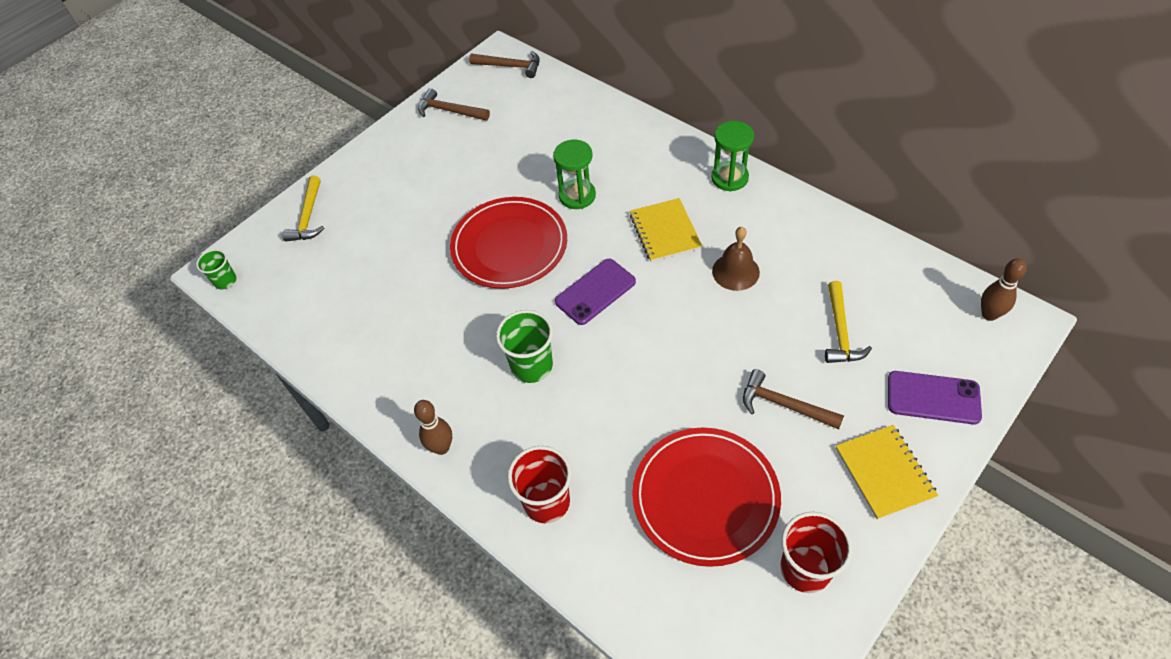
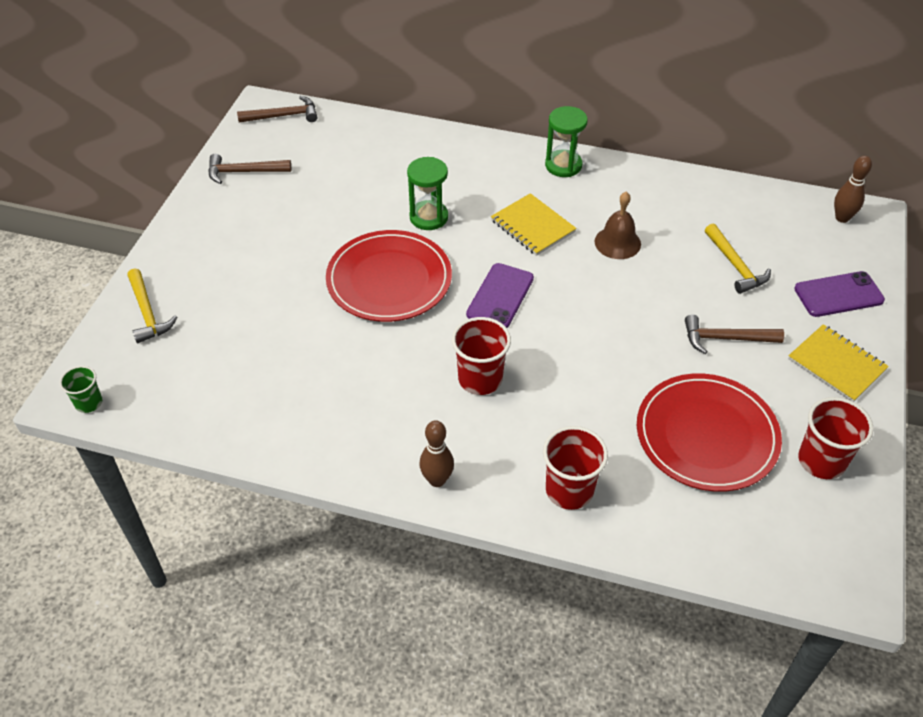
camera: 30 degrees left, 5 degrees down
green cup [496,310,553,383] -> red cup [452,317,511,395]

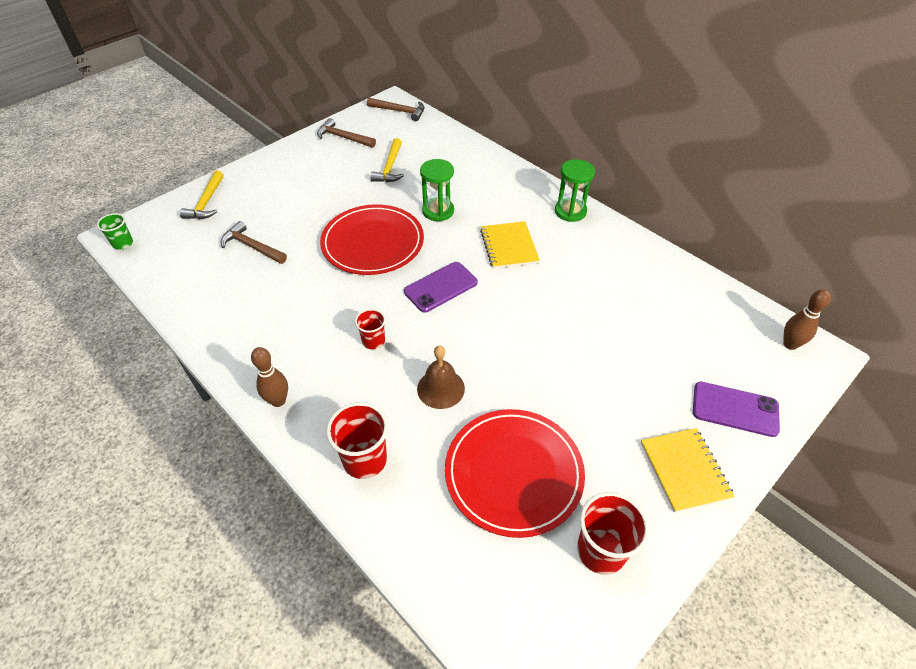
camera: 30 degrees right, 0 degrees up
red cup [452,317,511,395] -> red cup [355,309,386,349], size x0.60
brown bell [595,192,641,259] -> brown bell moved to [417,345,465,409]
brown hammer [685,315,784,354] -> brown hammer moved to [221,221,287,264]
yellow hammer [705,224,771,294] -> yellow hammer moved to [370,138,404,182]

